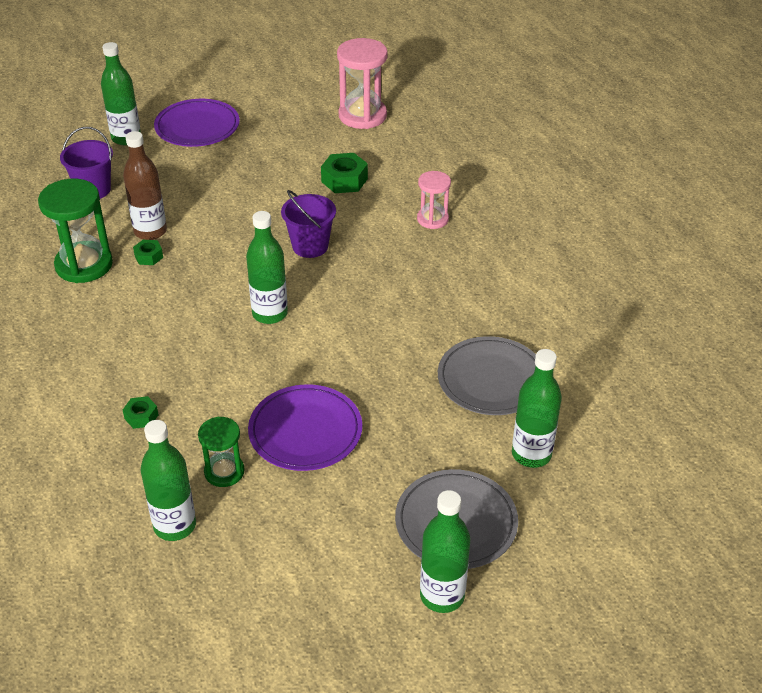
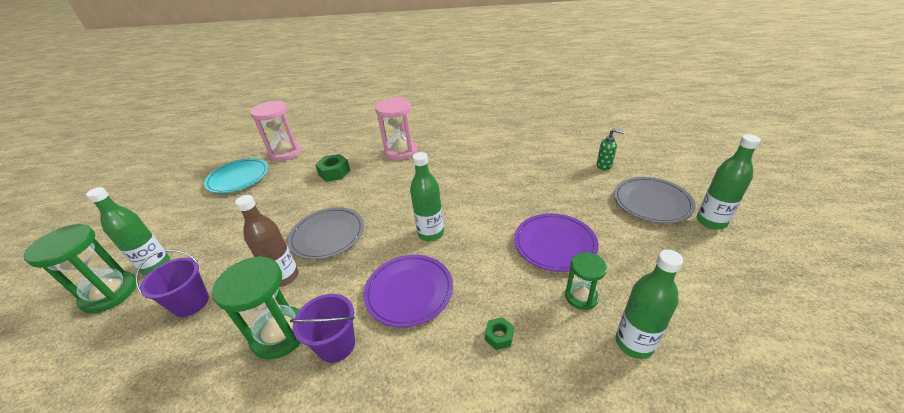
camera: 60 degrees left, 5 degrees down
green nut [133,240,163,265] -> none
purple plate [154,99,240,147] -> purple plate moved to [364,255,453,328]
purple bucket [281,190,336,258] -> purple bucket moved to [290,294,355,363]
pink hourglass [417,171,451,229] -> pink hourglass [375,97,417,160], size x1.70
grey plate [438,336,536,415] -> grey plate moved to [288,207,364,260]
green bottle [512,349,562,468] -> green soap dispenser [597,129,624,170]
none -> green hourglass [23,224,136,314]
none -> turquoise plate [204,158,268,193]

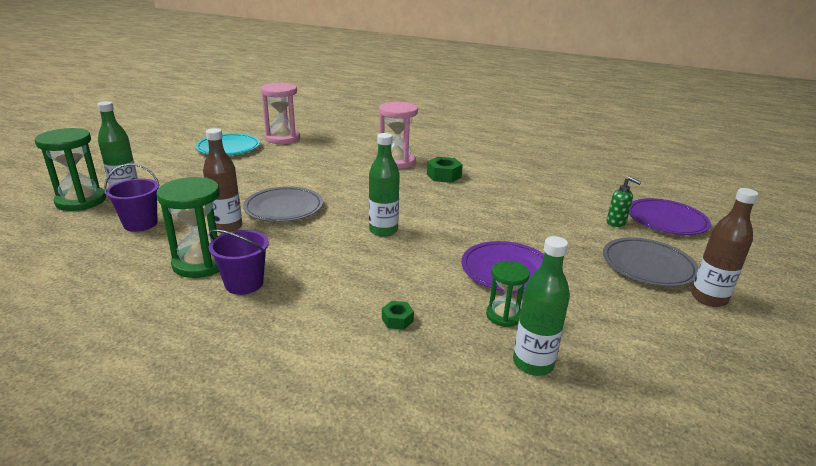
camera: 15 degrees right, 10 degrees down
green nut [315,154,350,182] -> green nut moved to [427,157,463,183]
purple plate [364,255,453,328] -> purple plate moved to [629,198,711,235]
green bottle [697,135,761,229] -> brown bottle [691,188,758,307]

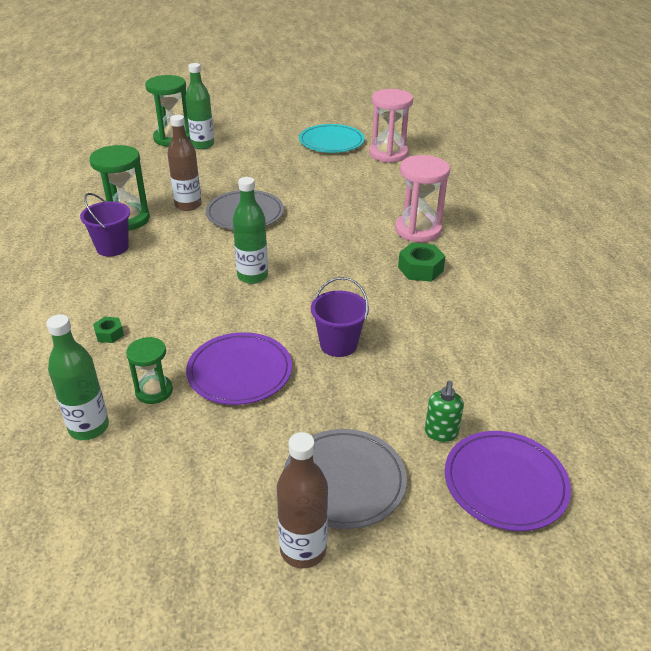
camera: 60 degrees right, 10 degrees up
purple bucket [104,164,160,232] -> purple bucket moved to [311,277,369,357]

